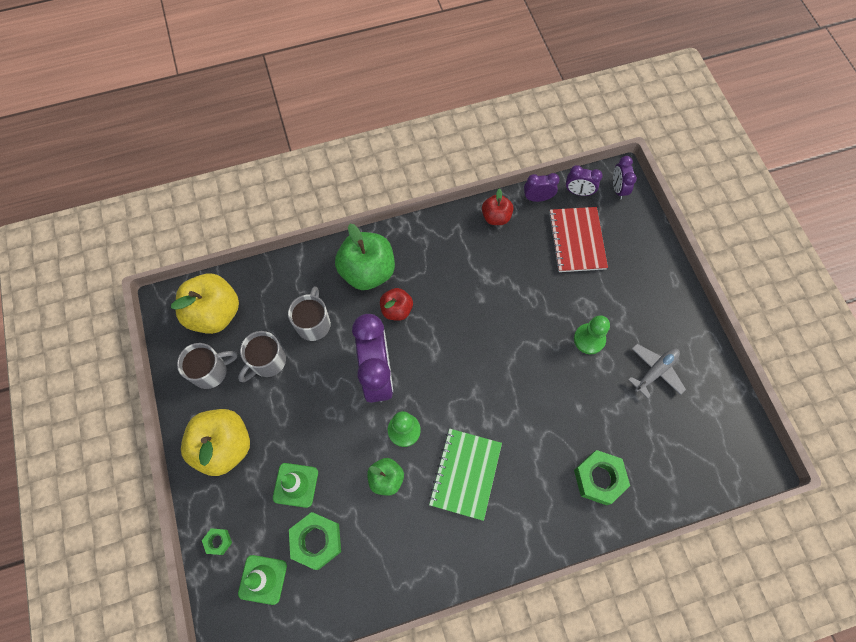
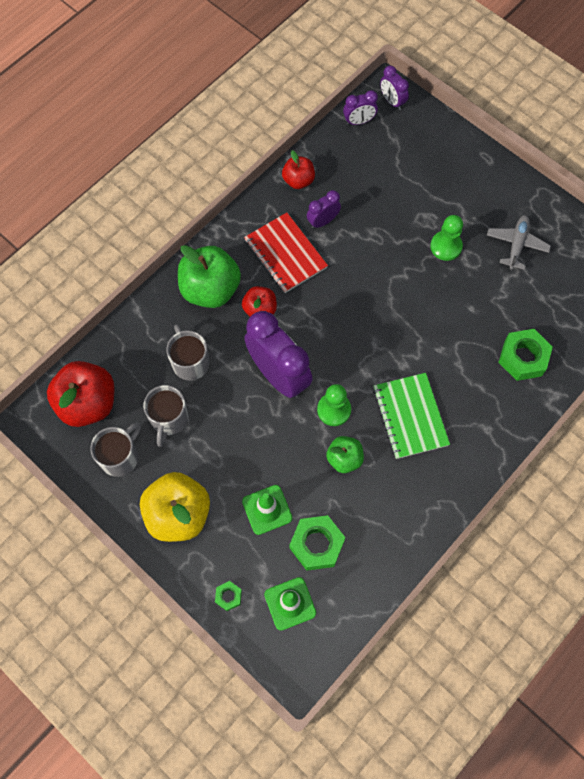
camera: 30 degrees left, 0 degrees up
yellow apple [171,274,239,334] -> red apple [47,361,115,427]
purple clock [524,173,560,202] -> purple clock moved to [307,190,341,229]
red notebook [548,207,608,272] -> red notebook moved to [244,212,328,293]

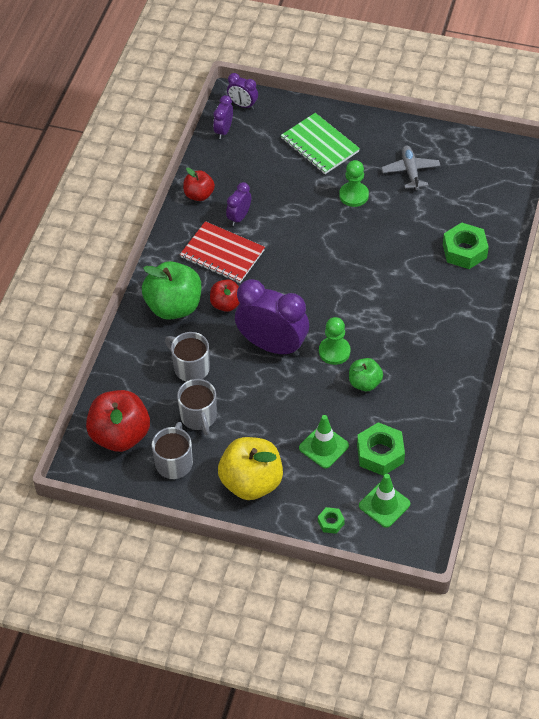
camera: 25 degrees left, 15 degrees down
purple clock [343,90,378,125] -> purple clock turned 150 degrees clockwise [213,95,233,139]
green notebook [373,373,450,459] -> green notebook moved to [281,113,360,174]

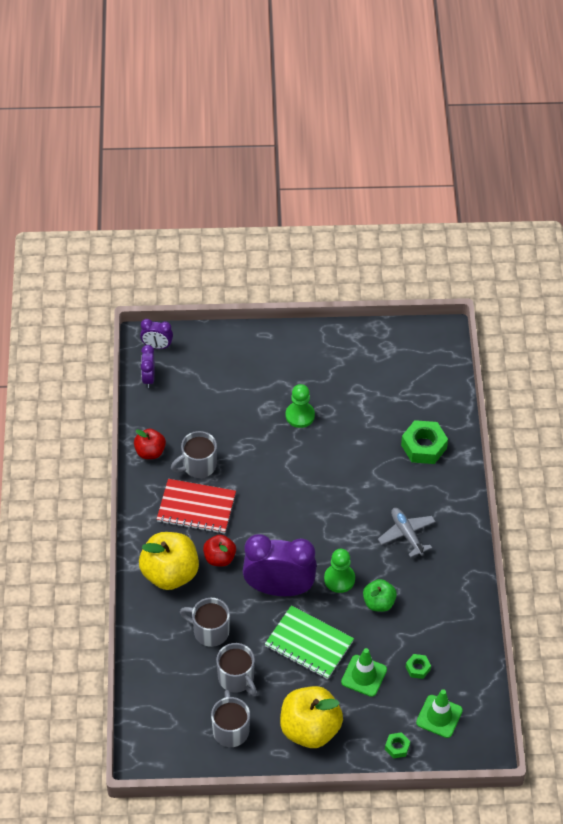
camera: 20 degrees left, 0 degrees up
red apple [86,390,150,452] -> none
green apple [142,261,201,320] -> yellow apple [139,532,199,590]
purple clock [226,182,251,226] -> grey mug [171,431,217,478]
green notebook [281,113,360,174] -> green notebook moved to [265,605,354,679]
green nut [357,422,405,476] -> green nut [406,654,431,679], size x0.51
grey plane [381,146,441,190] -> grey plane moved to [378,508,436,558]

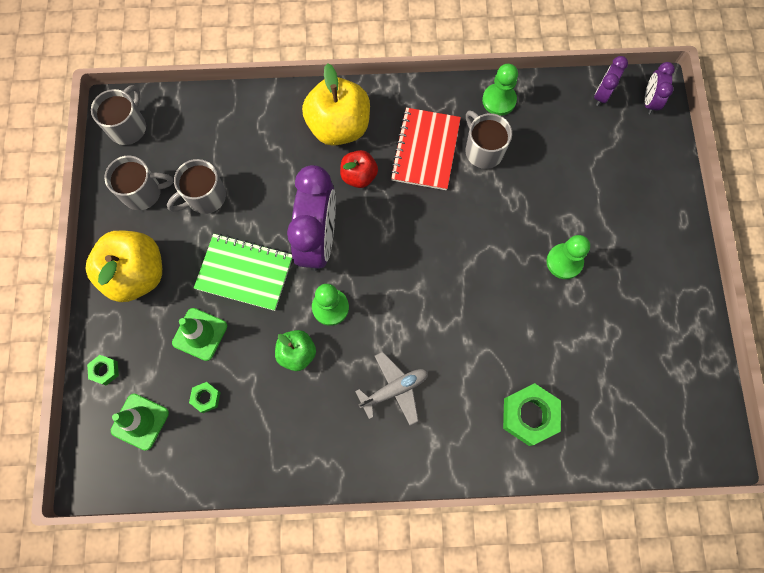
camera: 90 degrees right, 20 degrees up
red apple [134,429,166,459] -> green pawn [482,64,518,116]
purple clock [141,345,155,388] -> purple clock turned 60 degrees counterclockwise [594,56,628,106]
grey mug [180,598,230,647] -> grey mug moved to [91,85,146,145]
green notebook [265,605,354,679] -> green notebook turned 75 degrees clockwise [194,234,293,311]

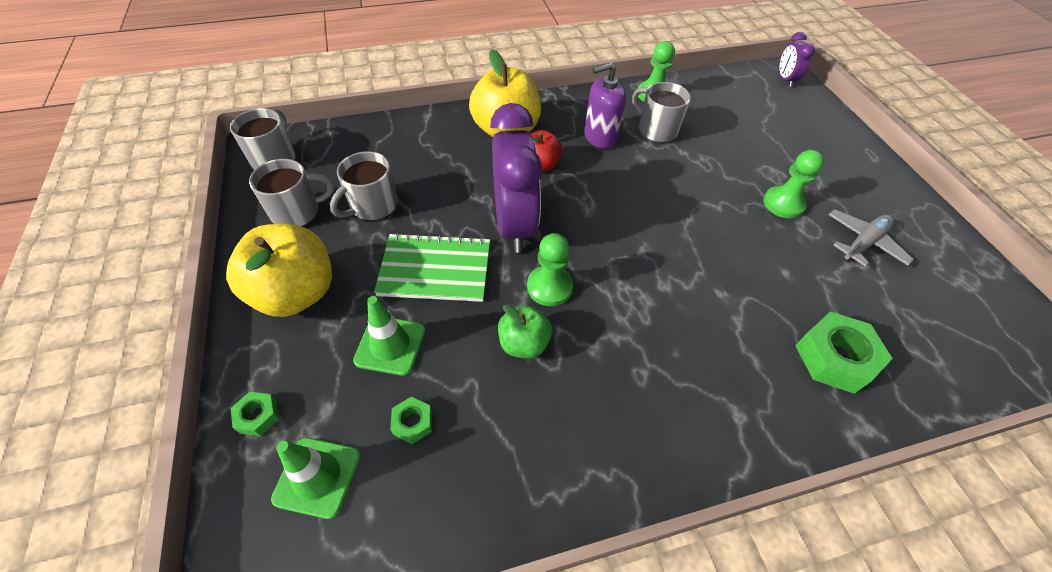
camera: 15 degrees left, 20 degrees down
grey plane [355,352,428,425] -> grey plane moved to [828,209,914,266]
red notebook [390,107,461,190] -> purple soap dispenser [584,63,627,149]
purple clock [594,56,628,106] -> none

